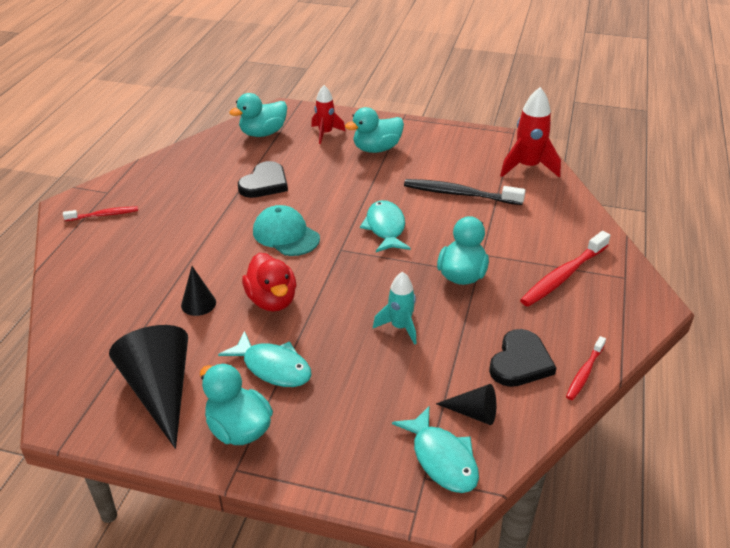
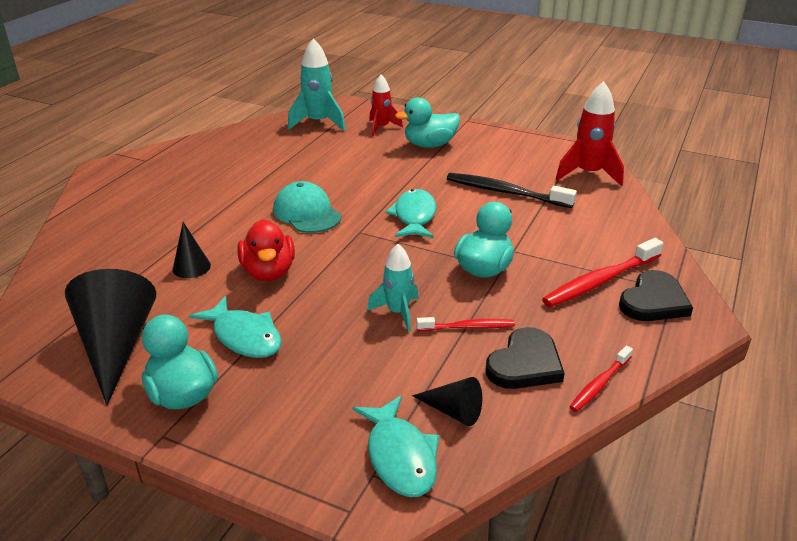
camera: 10 degrees right, 5 degrees down
red toothbrush [63,206,138,221] -> red toothbrush moved to [417,317,515,331]
turquoise duck [229,93,287,137] -> turquoise rocket [288,38,346,131]
black heart [238,161,288,198] -> black heart moved to [619,270,693,321]

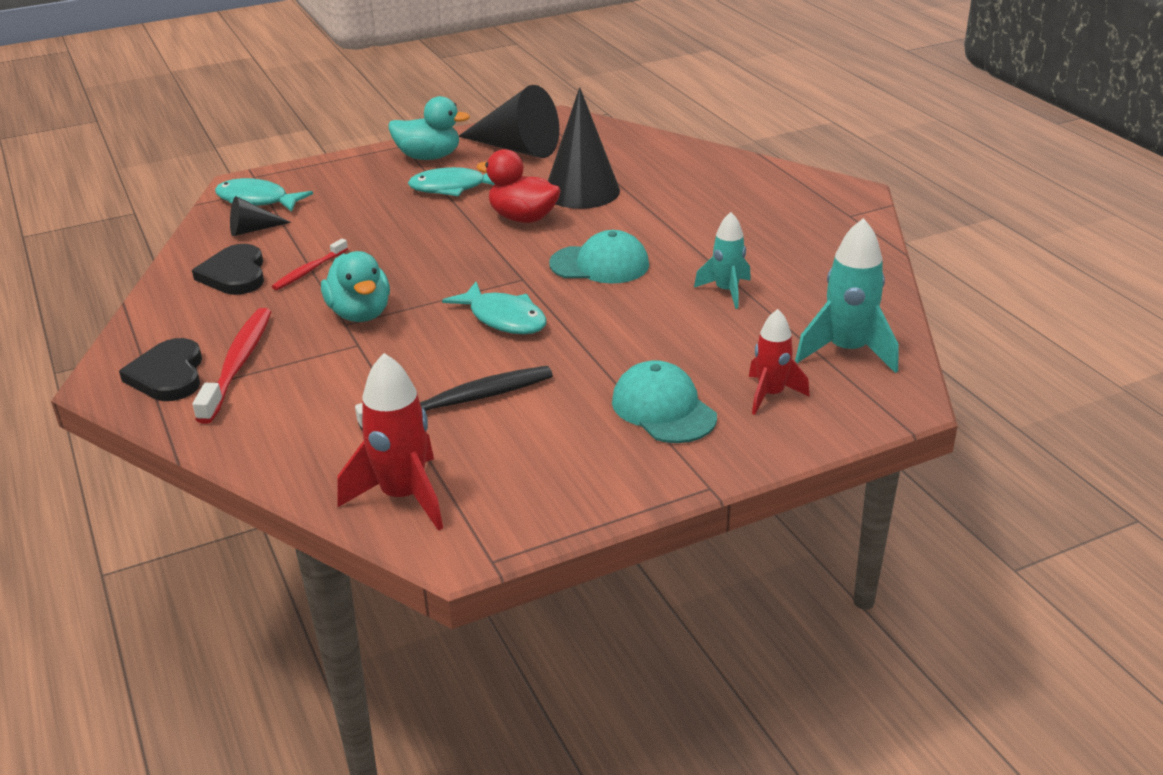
camera: 130 degrees right, 0 degrees up
black cone [173,222,211,278] -> black cone [548,87,620,209], size x2.01
turquoise rocket [367,244,418,332] -> turquoise rocket moved to [694,212,751,309]
turquoise duck [395,97,460,148] -> turquoise cap [612,360,717,443]
red toothbrush [569,346,633,412] -> none

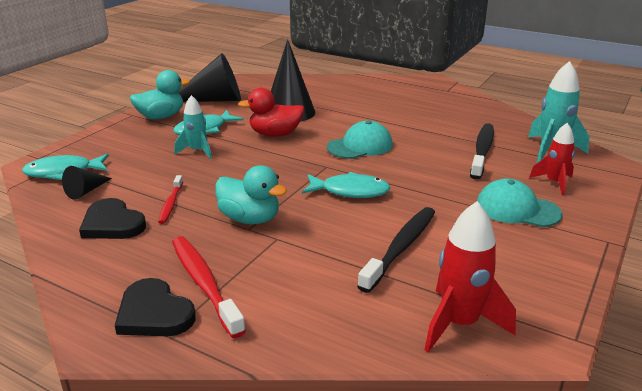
camera: 35 degrees left, 5 degrees down
turquoise rocket [694,212,751,309] -> turquoise rocket moved to [174,95,212,159]
none -> black toothbrush [470,123,494,179]

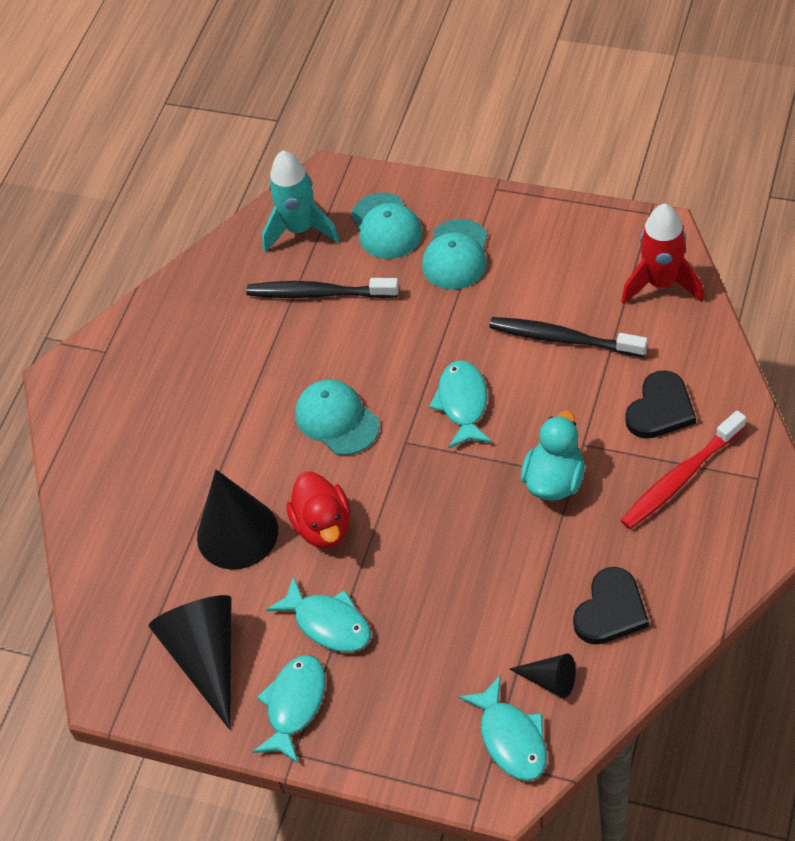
camera: 95 degrees left, 25 degrees up
black heart [115,278,196,336] -> black heart moved to [625,370,696,439]
turquoise duck [130,70,190,119] -> turquoise fish [253,655,325,763]
red toothbrush [158,175,183,224] -> none
turquoise rocket [174,95,212,159] -> none
red rocket [529,123,575,196] -> turquoise cap [351,192,422,259]

